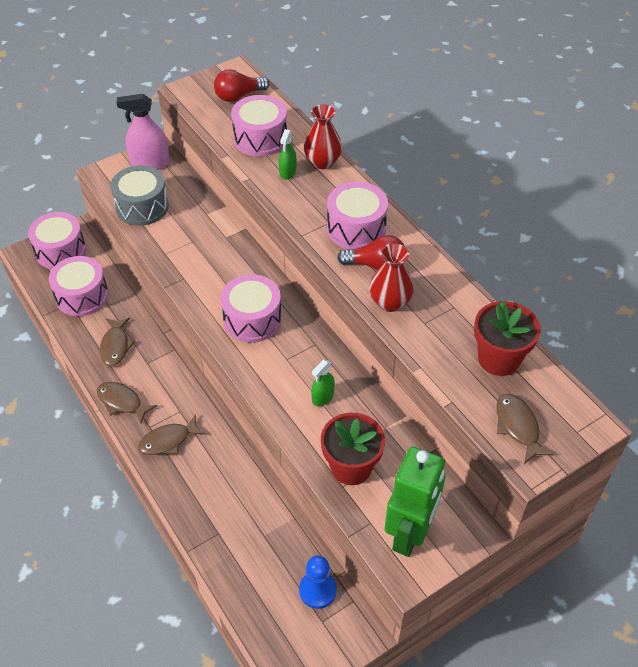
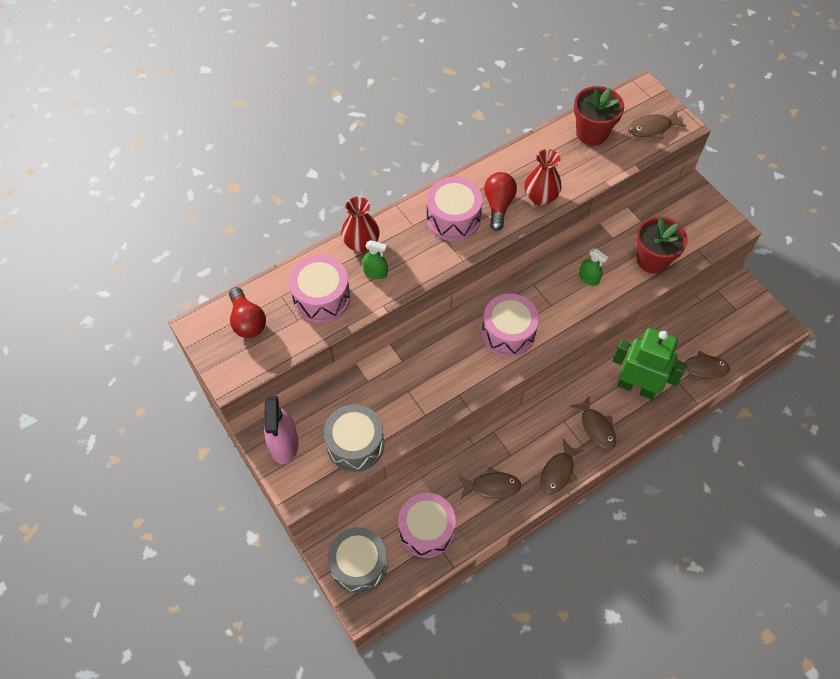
camera: 90 degrees left, 10 degrees up
pink drum [28,212,86,269] -> grey drum [328,527,387,594]
blue pawn [299,555,337,609] -> none
green robot [384,447,446,557] -> green robot moved to [612,328,687,400]
none -> brown fish [675,351,730,379]

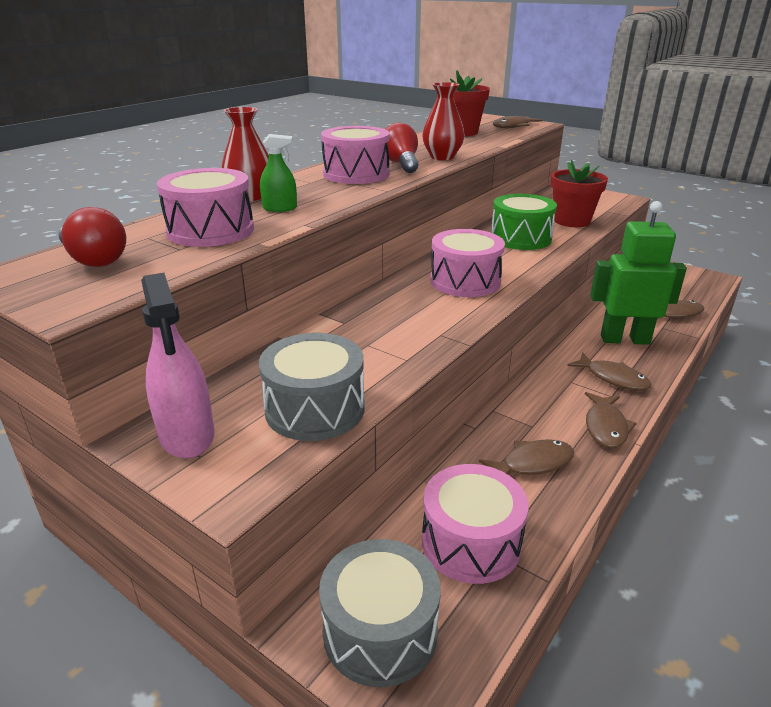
camera: 20 degrees left, 30 degrees down
green spray bottle [579,249,609,286] -> green drum [491,194,557,250]

